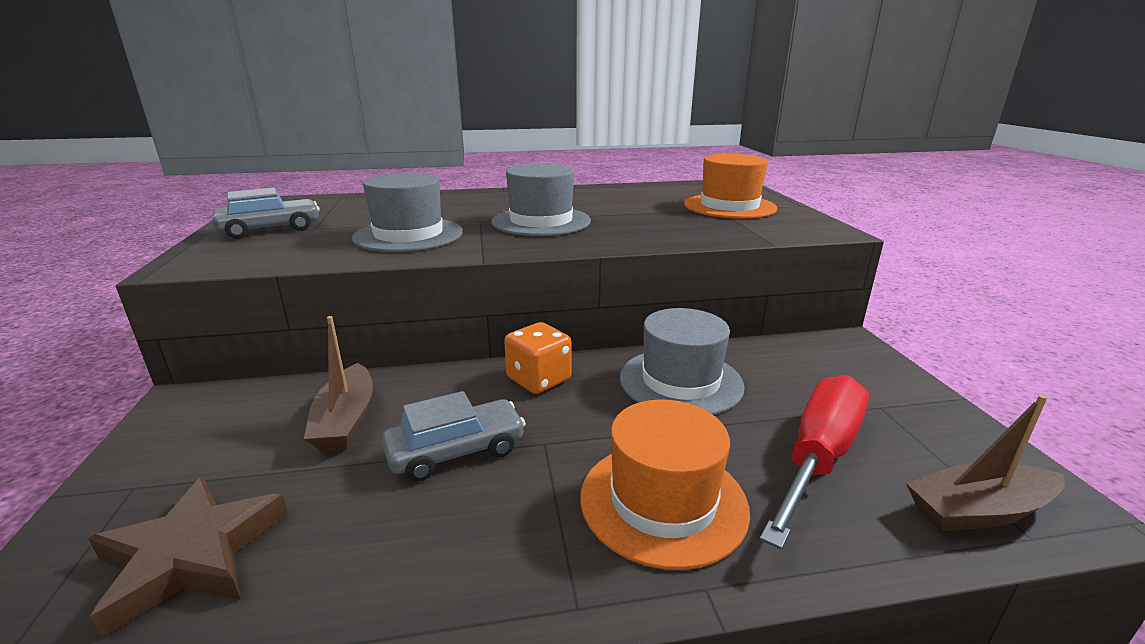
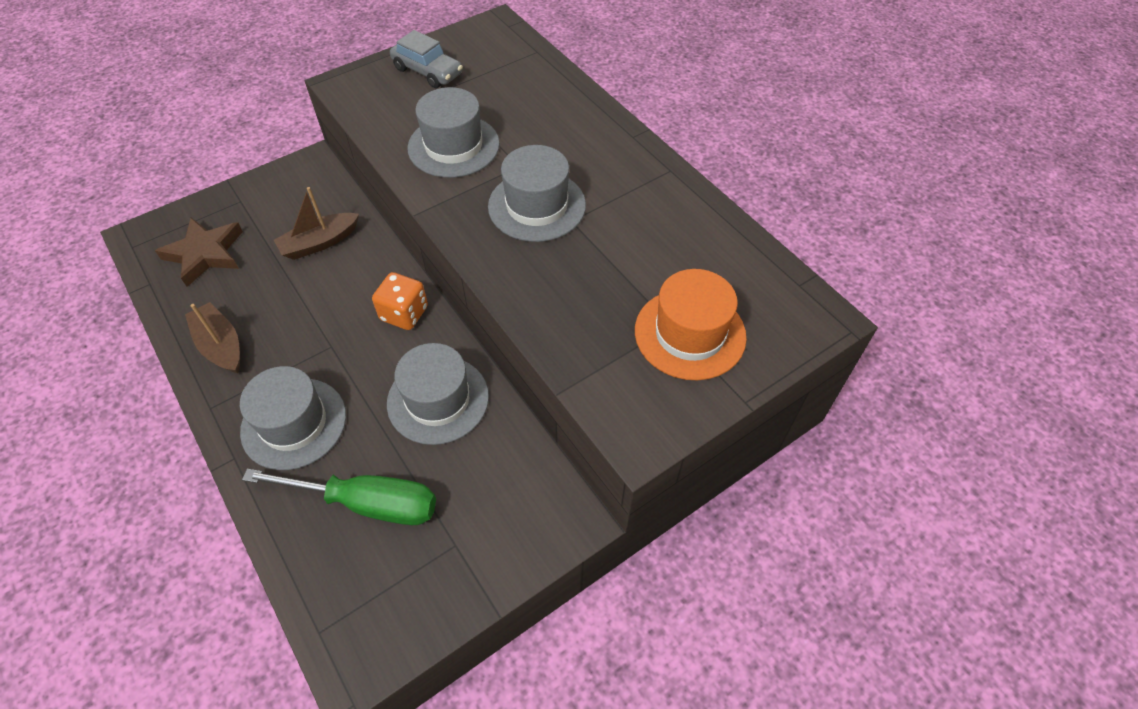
camera: 65 degrees right, 30 degrees up
grey car [382,391,526,482] -> none
orange hat [580,399,750,570] -> grey hat [240,366,346,470]
red screwdriver [760,375,869,550] -> green screwdriver [242,469,436,525]
brown boat [906,395,1065,531] -> brown boat moved to [185,302,240,373]

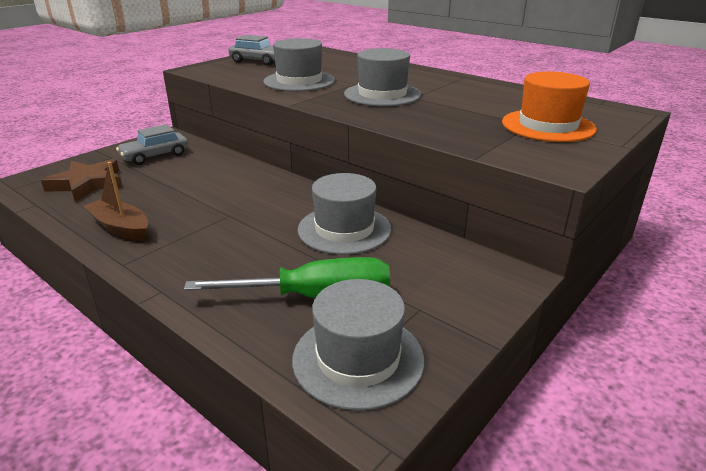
camera: 15 degrees left, 25 degrees down
grey hat [240,366,346,470] -> grey hat moved to [292,279,425,411]
brown boat [274,187,359,260] -> none
orange dice [372,272,428,330] -> none
none -> grey car [116,124,188,165]

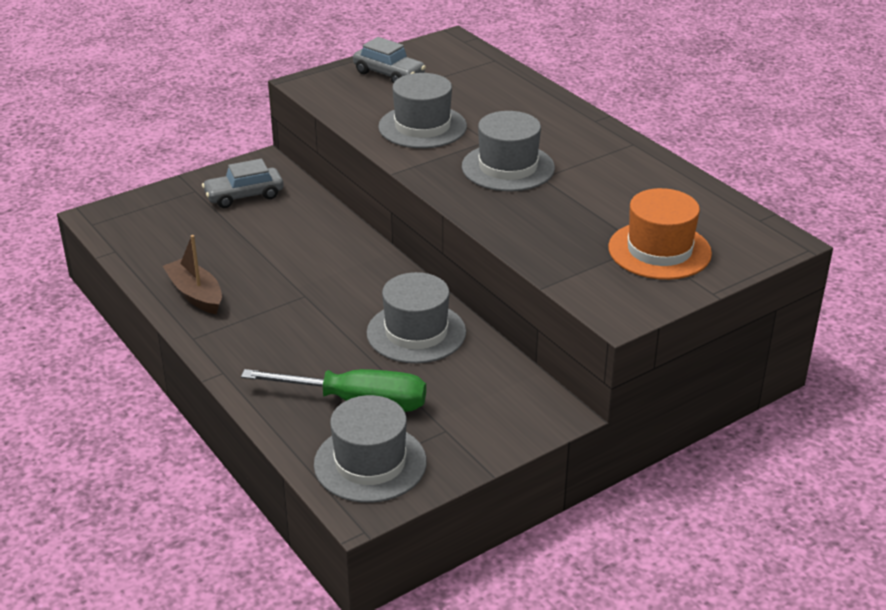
camera: 15 degrees right, 5 degrees up
brown star [41,159,123,202] -> none

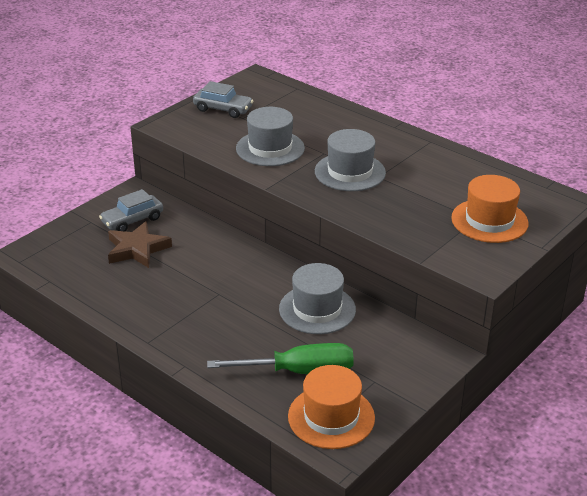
camera: 15 degrees left, 0 degrees up
brown boat [163,235,222,314] -> none
grey hat [314,395,427,503] -> orange hat [288,365,375,449]
none -> brown star [108,221,172,268]

